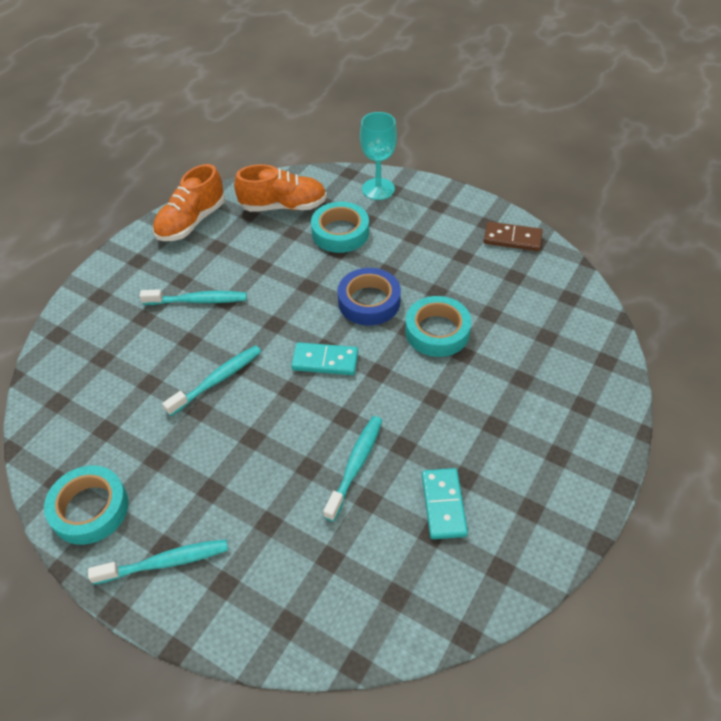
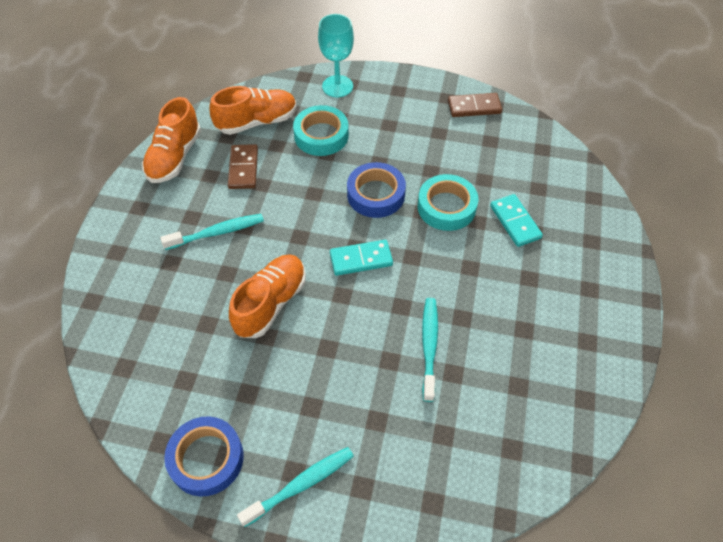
camera: 20 degrees left, 5 degrees up
turquoise tape [44,465,129,545] -> blue tape [164,416,244,497]
turquoise toothbrush [162,345,262,416] -> orange shoe [229,254,306,338]
turquoise domino [422,468,468,539] -> turquoise domino moved to [490,194,543,247]
none -> brown domino [228,144,258,189]

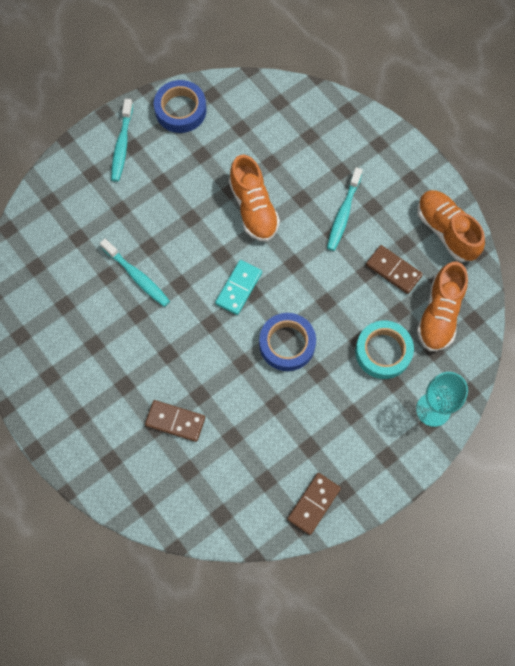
camera: 130 degrees right, 15 degrees up
turquoise tape [418,174,478,231] -> none
turquoise domino [490,194,543,247] -> brown domino [145,400,205,442]

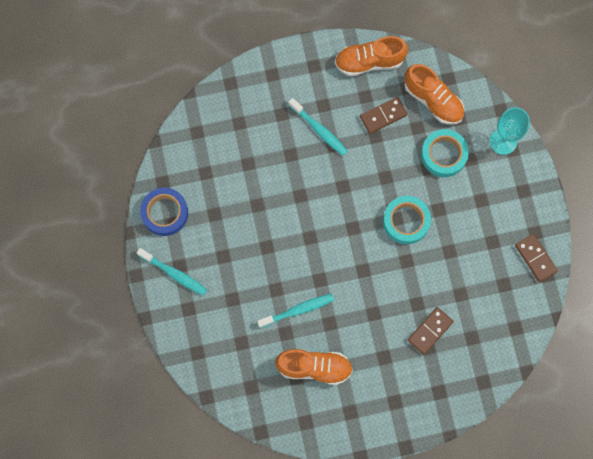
camera: 65 degrees left, 5 degrees up
turquoise domino [215,260,262,315] -> none
orange shoe [229,155,280,242] -> orange shoe moved to [275,349,353,385]
blue tape [259,313,316,371] -> turquoise tape [383,196,431,244]

